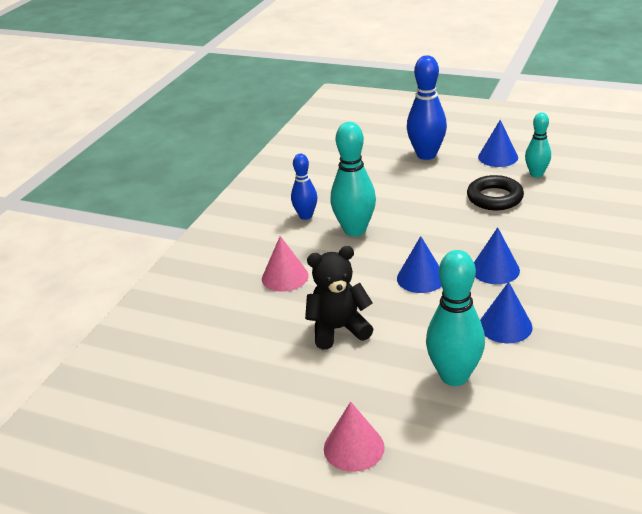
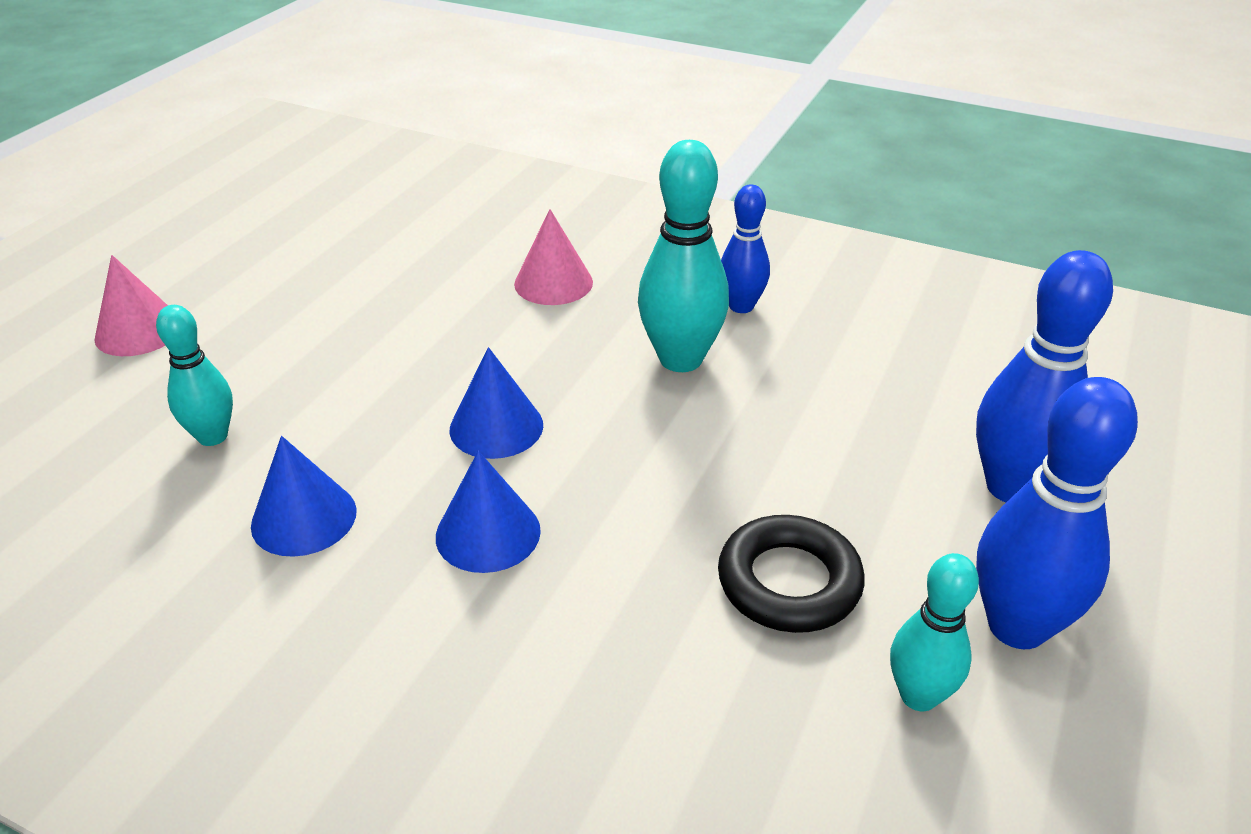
camera: 90 degrees right, 5 degrees up
black teddy bear [305,246,373,350] -> none
turquoise bowling pin [426,250,485,386] -> turquoise bowling pin [156,305,233,446], size x0.61
blue cone [478,120,518,167] -> blue bowling pin [976,377,1138,649]

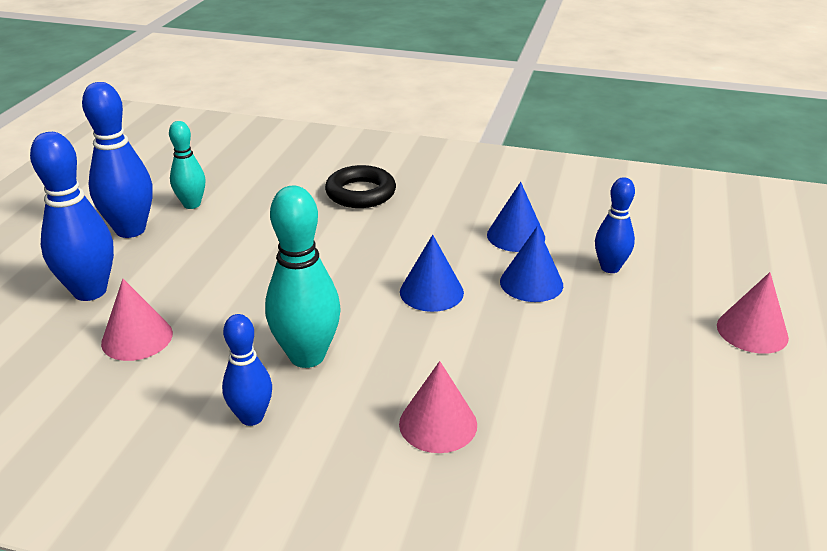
camera: 170 degrees right, 5 degrees down
turquoise bowling pin [156,305,233,446] -> blue bowling pin [595,177,635,273]
blue cone [436,451,541,573] -> blue cone moved to [500,226,563,302]
black ring [718,515,865,633] -> black ring moved to [325,165,396,208]
none -> pink cone [101,279,173,361]

